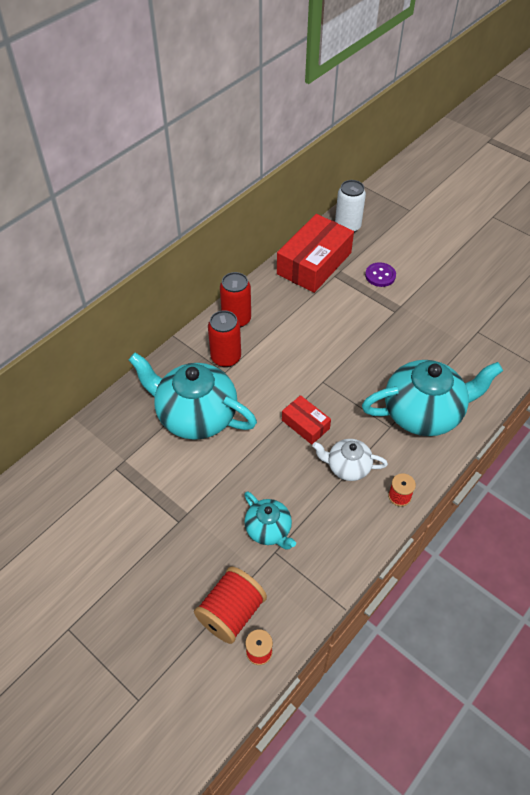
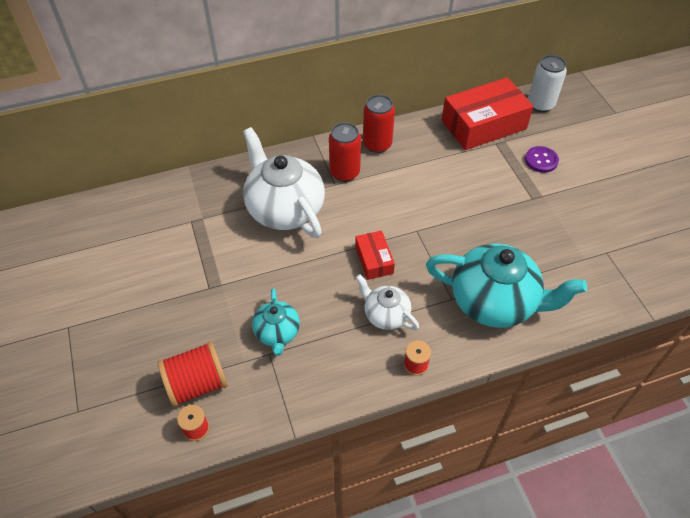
camera: 30 degrees right, 0 degrees up
turquoise teapot [129,353,257,440] -> white teapot [243,127,325,238]

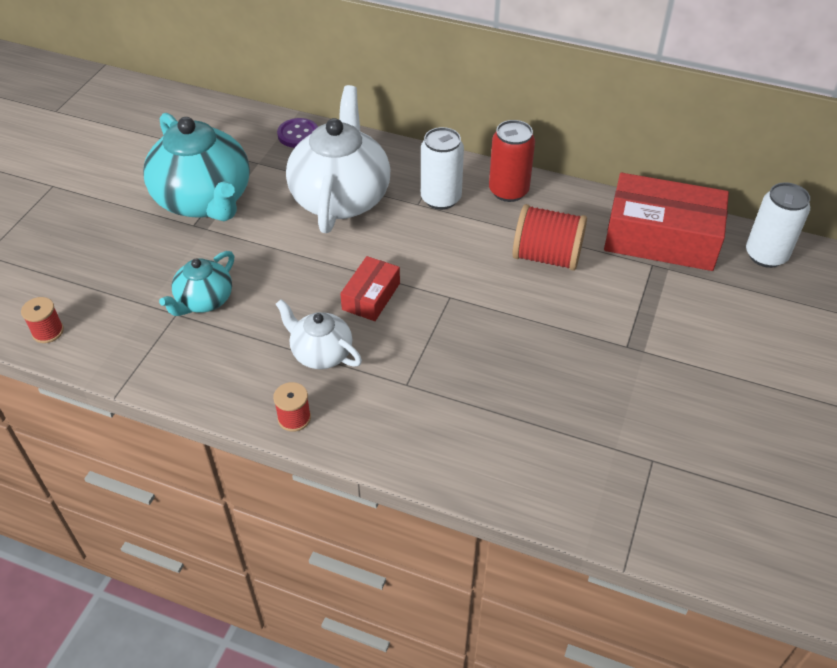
camera: 40 degrees right, 5 degrees down
red spool [158,341,228,407] -> red spool moved to [513,204,587,271]
red can [329,122,361,182] -> white can [421,127,464,210]
white teapot [356,274,419,330] -> white teapot turned 45 degrees counterclockwise [276,299,362,369]
turquoise teapot [426,243,587,328] -> turquoise teapot moved to [143,113,250,221]
purple button [525,146,559,173] -> purple button moved to [277,118,318,148]

